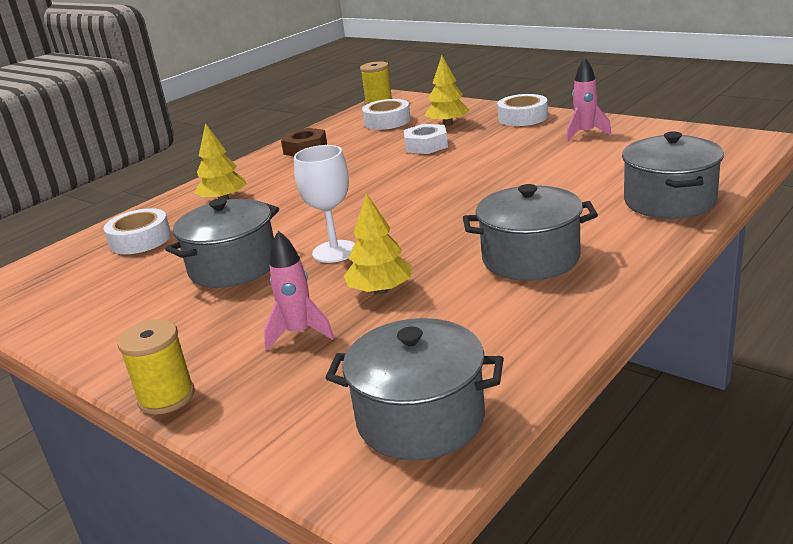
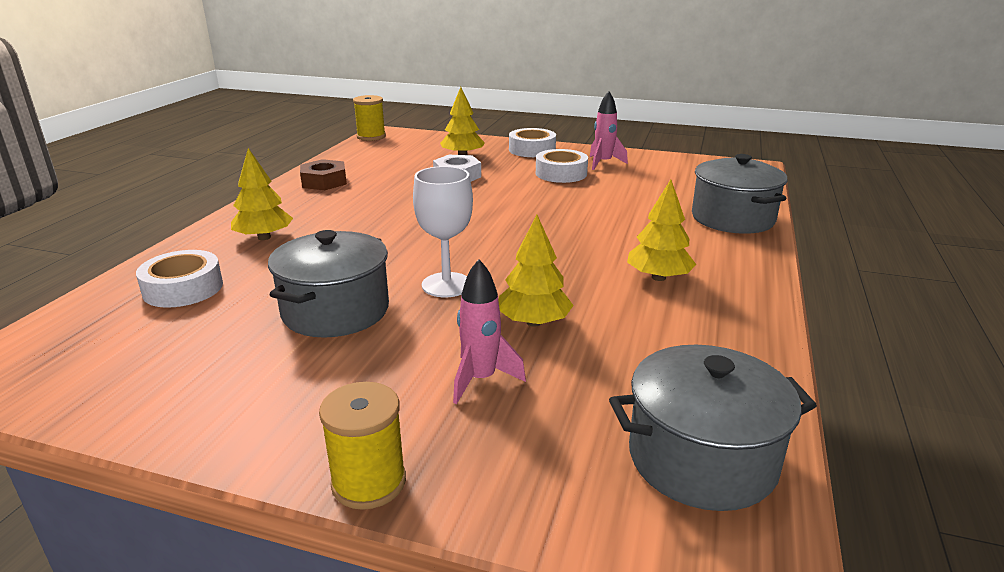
camera: 25 degrees left, 0 degrees up
white tape [362,99,411,130] -> white tape moved to [536,149,588,183]
grey pot [463,184,598,281] -> yellow tree [627,179,697,281]

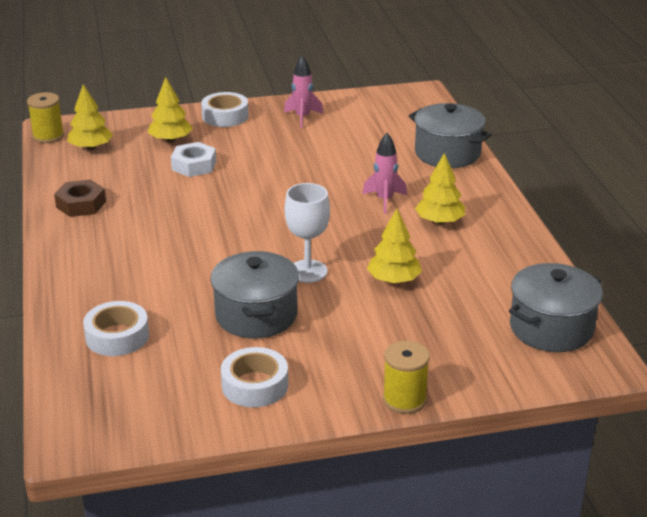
camera: 30 degrees left, 5 degrees up
yellow tree [231,148,293,240] -> yellow tree moved to [68,84,113,150]
pink rocket [453,259,526,404] -> pink rocket moved to [362,133,407,214]
white tape [536,149,588,183] -> white tape moved to [221,347,288,407]

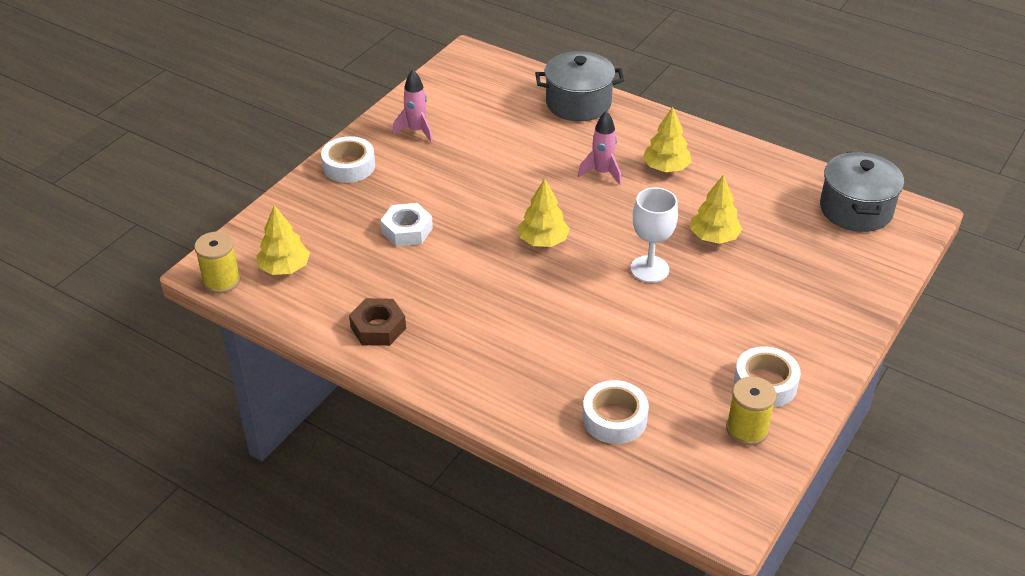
camera: 45 degrees left, 10 degrees up
yellow tree [148,77,193,142] -> yellow tree moved to [518,178,570,247]
grey pot [210,251,299,338] -> none
yellow spool [383,341,430,414] -> yellow spool moved to [726,376,776,446]

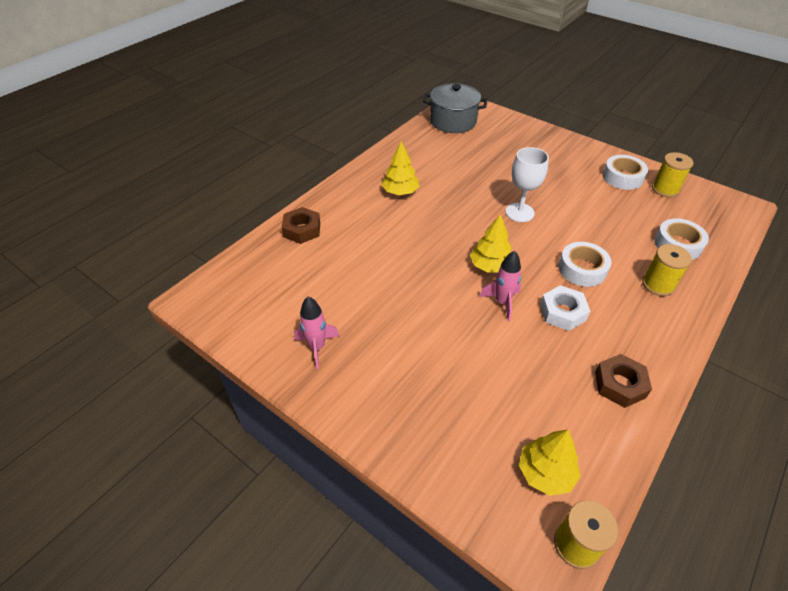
camera: 85 degrees left, 5 degrees up
white tape [321,136,375,183] -> white tape moved to [558,242,611,287]
white nut [380,203,433,246] -> white nut moved to [540,285,590,331]
grey pot [535,51,624,121] -> brown nut [282,207,320,244]
pink rocket [578,111,621,185] -> pink rocket moved to [479,251,521,322]
yellow tree [691,174,742,244] -> none
none -> yellow spool [642,244,692,296]

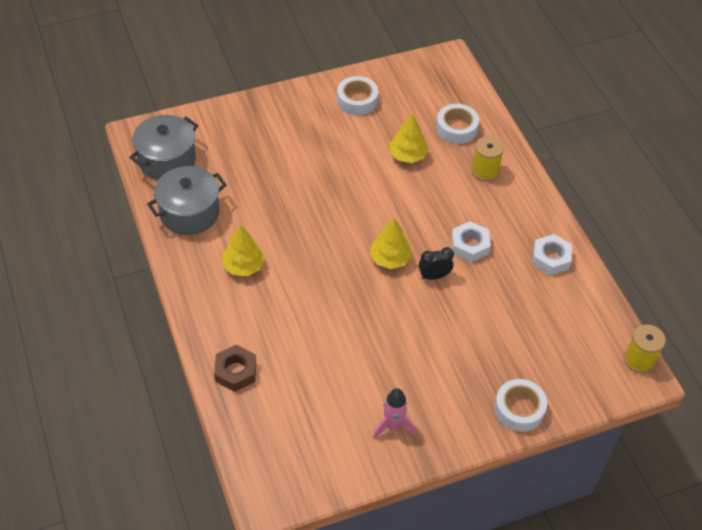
camera: 60 degrees left, 5 degrees up
pink rocket [479,251,521,322] -> black clock [419,247,454,280]
white goblet [505,147,549,222] -> none
yellow tree [519,429,581,496] -> yellow tree moved to [390,113,429,163]
white tape [558,242,611,287] -> white tape moved to [494,379,547,432]
brown nut [595,354,652,408] -> white nut [532,234,572,275]
yellow spool [652,152,694,197] -> none
none -> grey pot [147,166,227,235]

